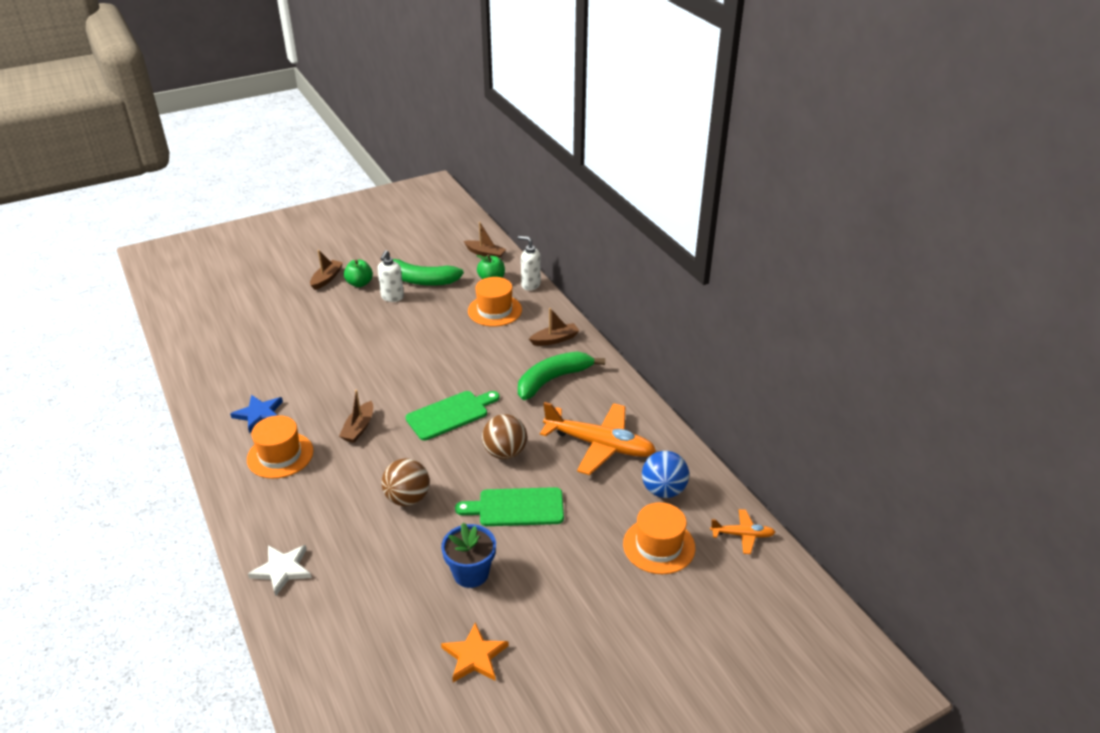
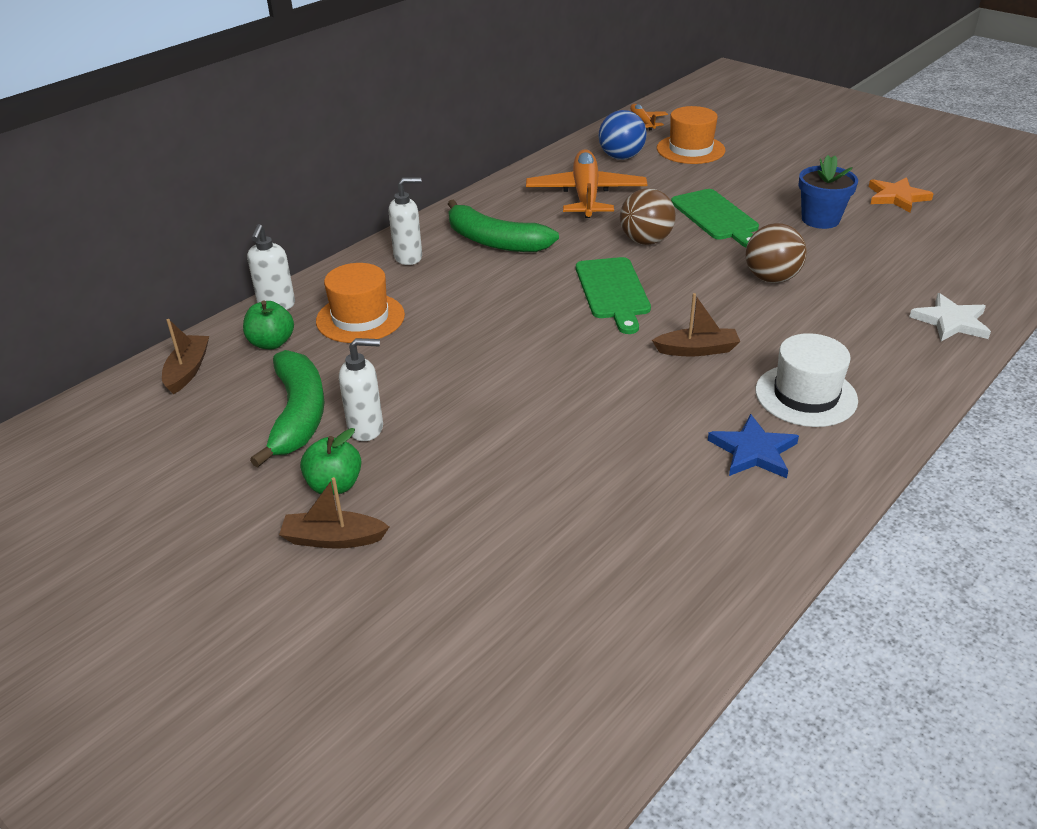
camera: 110 degrees left, 0 degrees up
orange hat [247,415,313,479] -> white hat [755,333,858,427]
green cutting board [405,391,499,440] -> green cutting board turned 135 degrees counterclockwise [576,257,651,334]
brown boat [529,308,580,346] -> white soap dispenser [389,178,422,265]

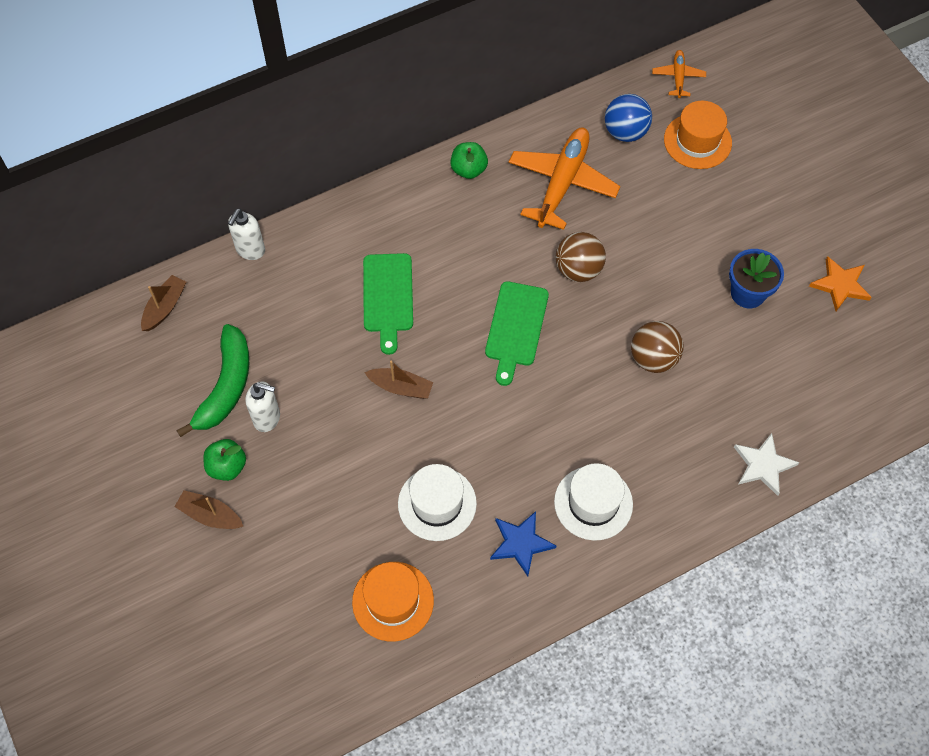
camera: 20 degrees right, 25 degrees up
green apple [243,300,294,349] -> green apple moved to [450,142,488,179]
orange hat [316,263,405,343] -> orange hat moved to [352,562,434,642]
white soap dispenser [389,178,422,265] -> none
green banana [448,199,559,252] -> none
brown boat [652,293,740,356] -> brown boat moved to [364,361,433,399]
green cutting board [671,189,759,248] -> green cutting board moved to [363,253,413,355]
none -> white hat [398,464,477,541]

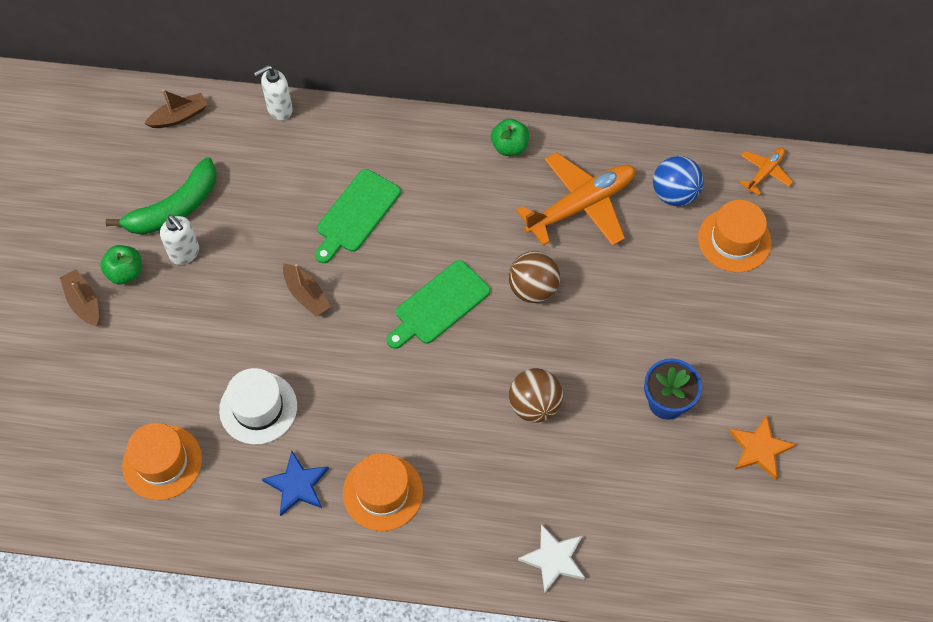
camera: 35 degrees right, 0 degrees up
white hat [554,463,633,541] -> orange hat [343,453,423,531]

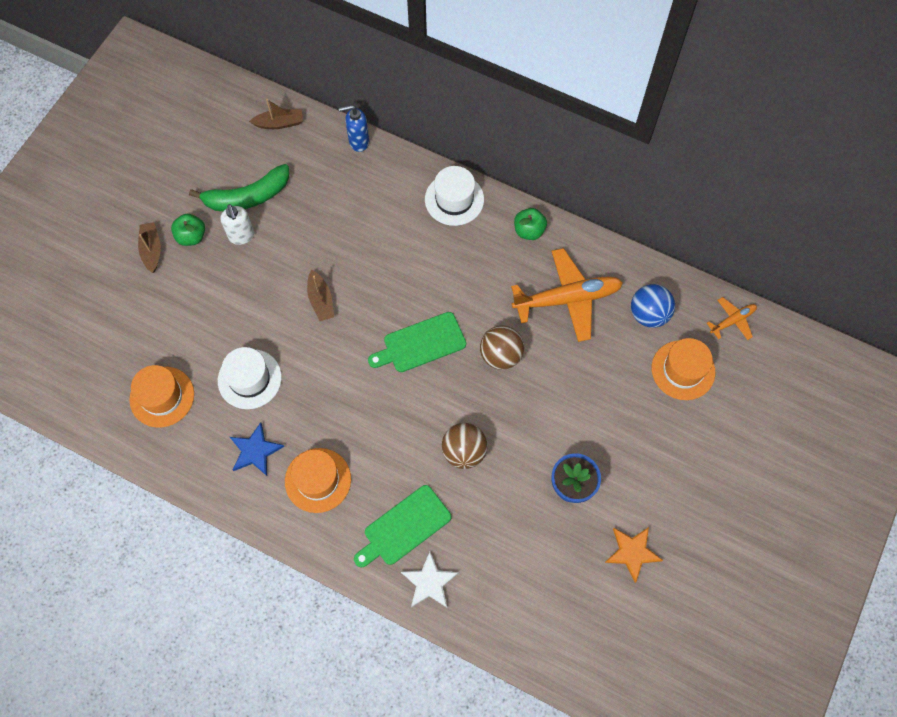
camera: 20 degrees right, 5 degrees up
white soap dispenser [254,65,293,120] -> blue soap dispenser [339,105,369,152]
green cutting board [315,169,401,263] -> green cutting board moved to [354,485,451,567]
none -> white hat [425,166,484,226]

